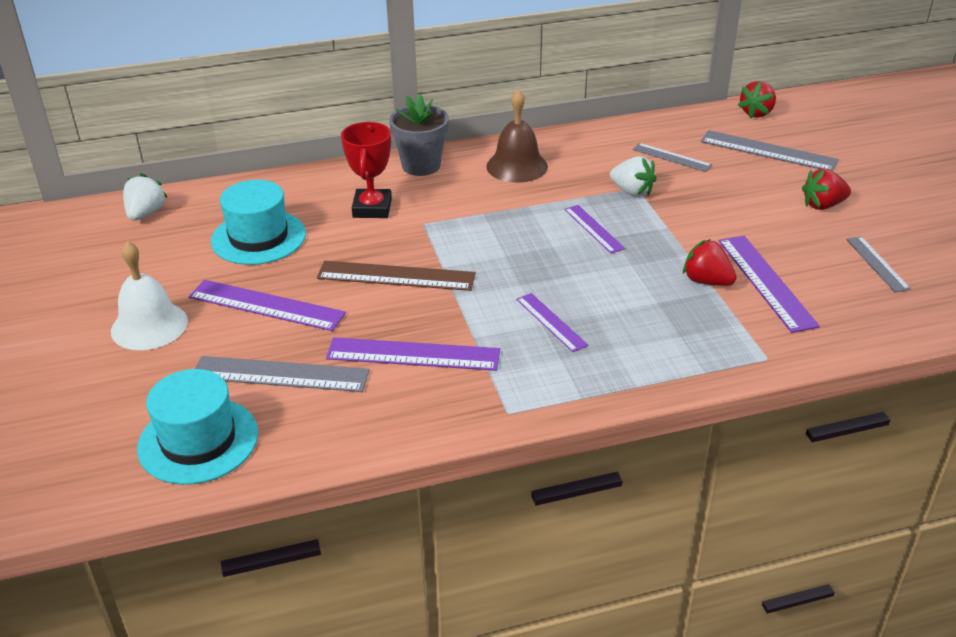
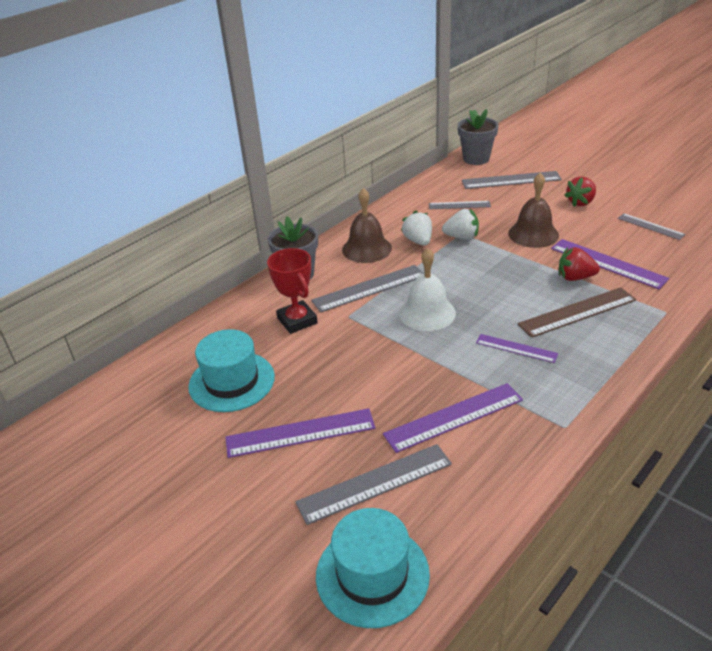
camera: 30 degrees left, 0 degrees up
white bell [111,241,188,350] -> white bell moved to [399,248,456,331]
white strawberry [123,173,168,221] -> white strawberry moved to [401,211,432,245]
brown ruler [317,261,476,291] -> brown ruler moved to [518,287,636,338]
purple ruler [564,205,626,254] -> none
red strawberry [738,81,776,118] -> grey flower pot [458,109,499,165]
none -> grey ruler [311,265,424,312]
none -> brown bell [508,173,559,248]

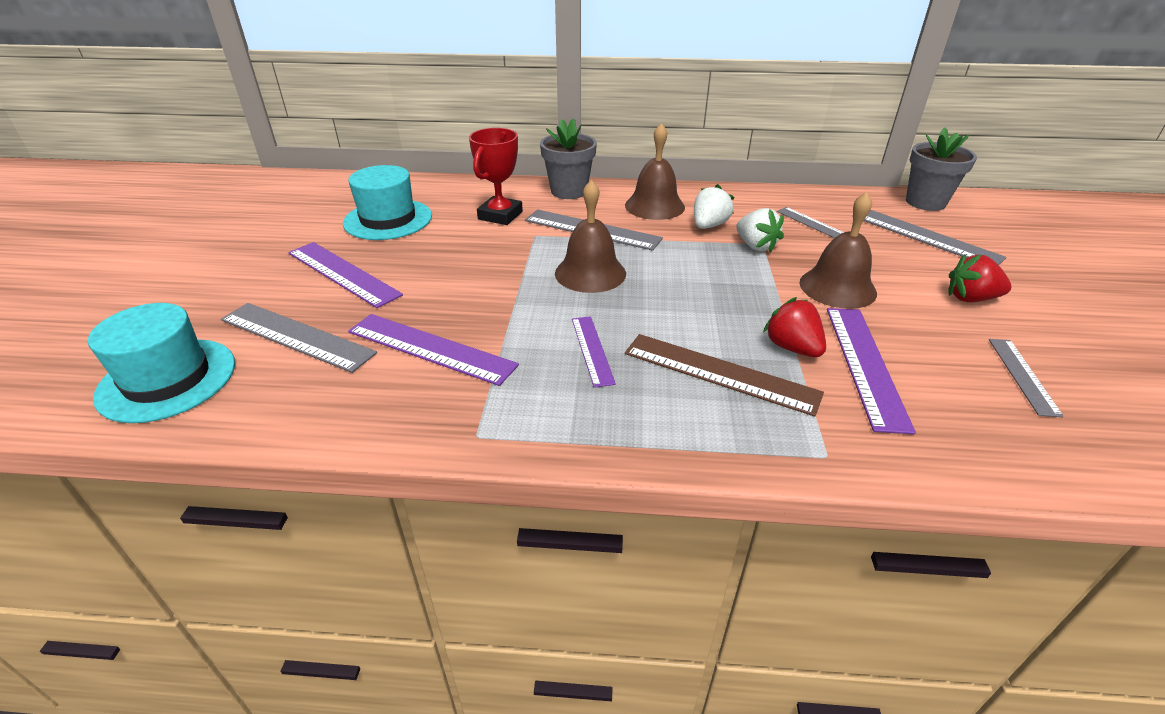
camera: 50 degrees right, 0 degrees up
white bell [399,248,456,331] -> brown bell [555,179,626,293]

